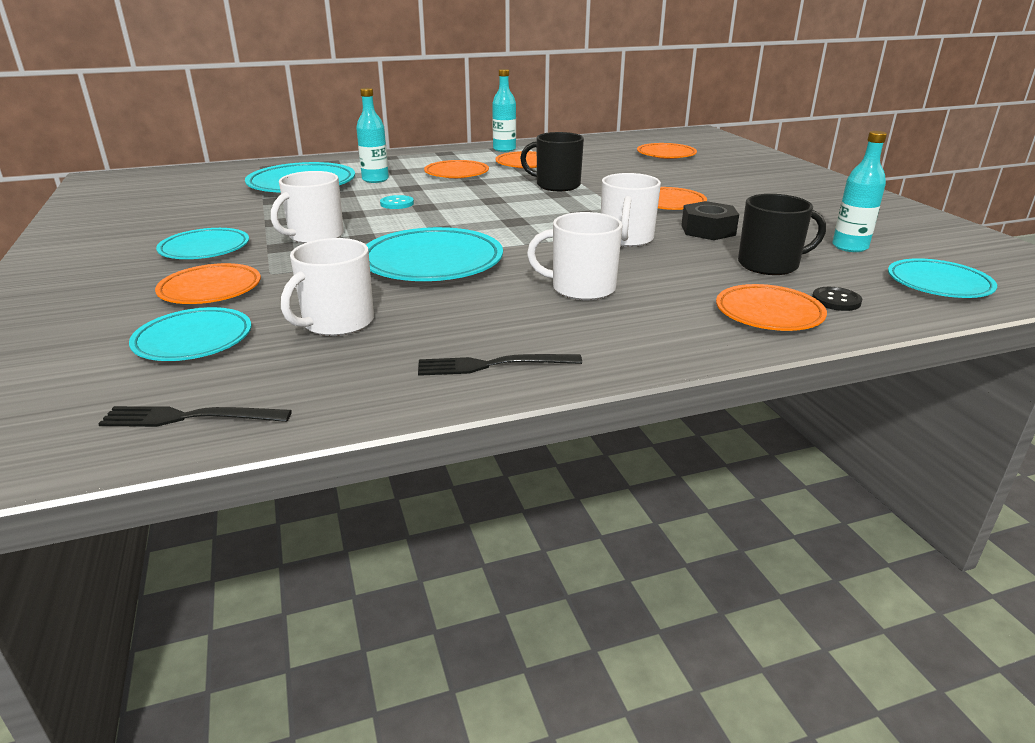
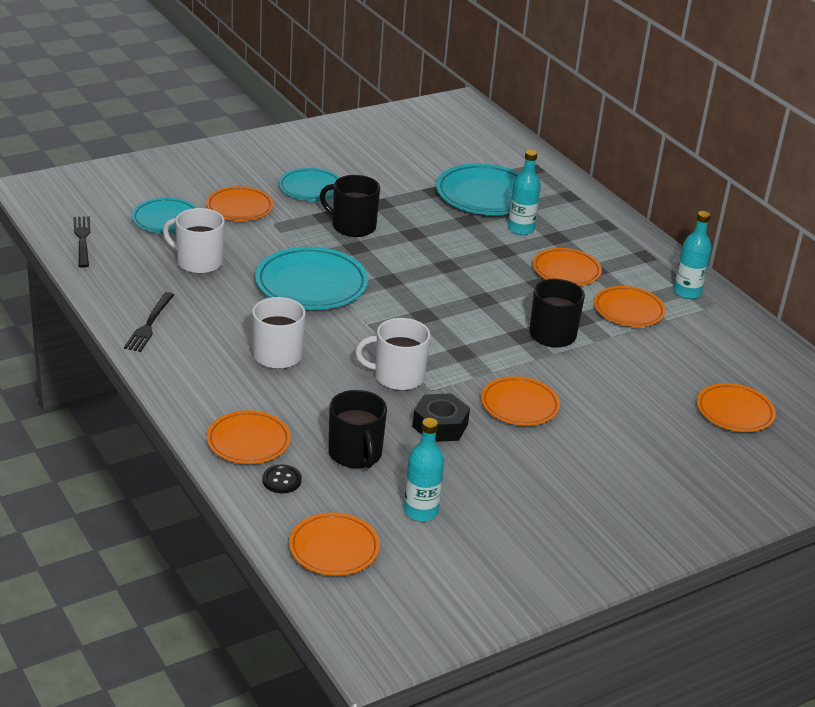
camera: 75 degrees right, 5 degrees up
white mug [271,171,344,244] -> black mug [320,175,380,237]
turquoise button [380,195,414,209] -> none
black fork [418,354,582,376] -> black fork turned 150 degrees counterclockwise [124,292,174,352]
turquoise plate [888,258,997,298] -> orange plate [289,512,380,576]

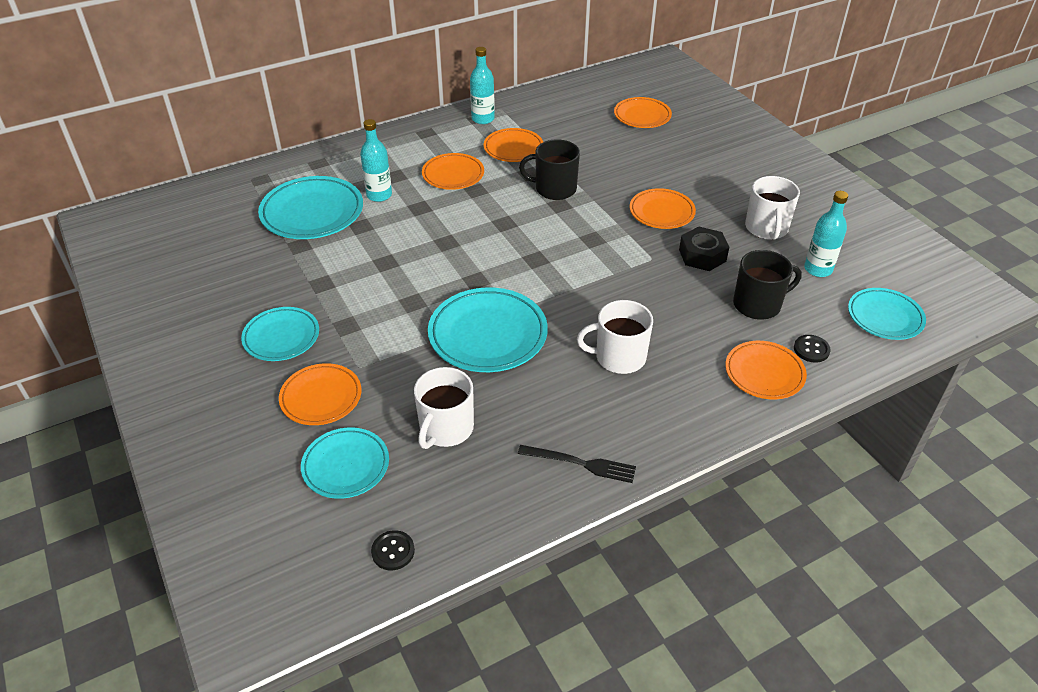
camera: 85 degrees left, 10 degrees up
black fork [74,216,91,268] -> black button [371,530,415,570]
orange plate [289,512,380,576] -> turquoise plate [848,288,926,340]
black mug [320,175,380,237] -> none
white mug [355,318,431,390] -> white mug moved to [745,176,800,240]

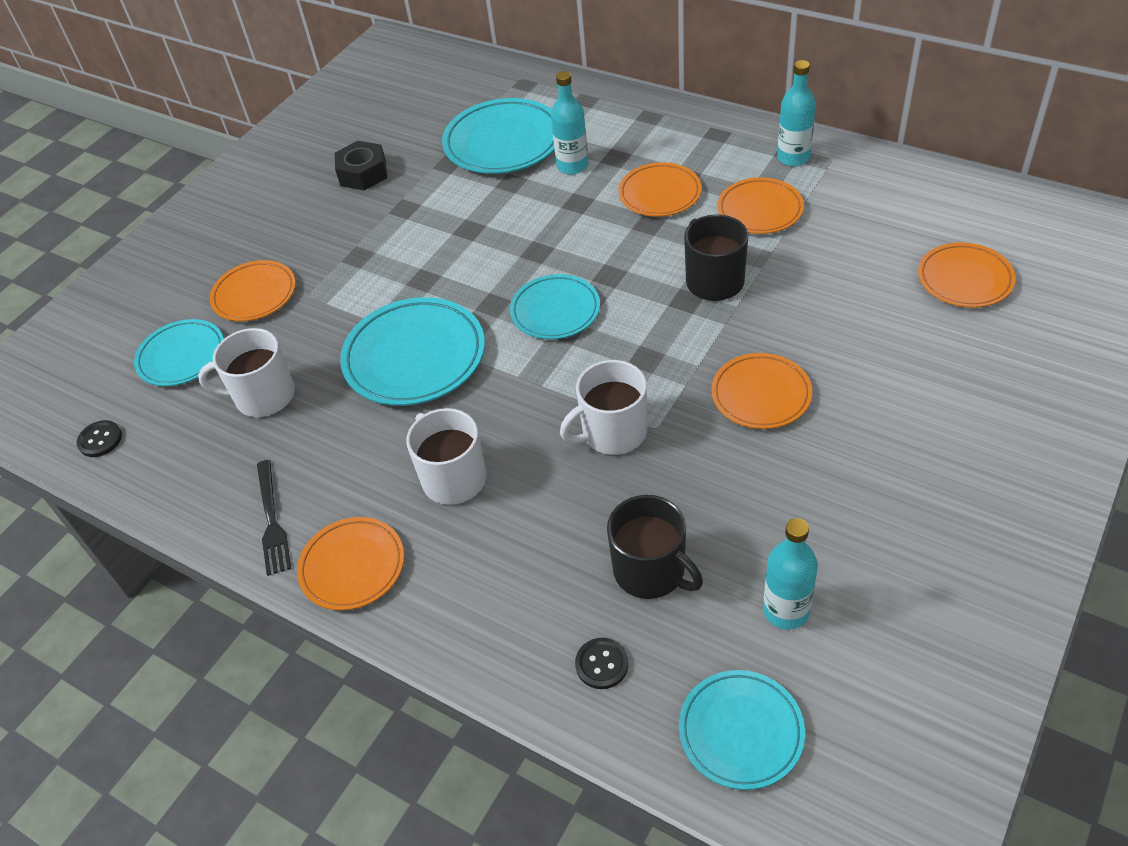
camera: 65 degrees right, 5 degrees up
turquoise plate [241,307,319,361] -> turquoise plate moved to [510,274,600,339]
black nut [679,226,729,271] -> black nut moved to [335,141,387,191]
orange plate [725,341,807,399] -> orange plate moved to [297,517,404,610]
white mug [745,176,800,240] -> white mug moved to [560,360,647,455]

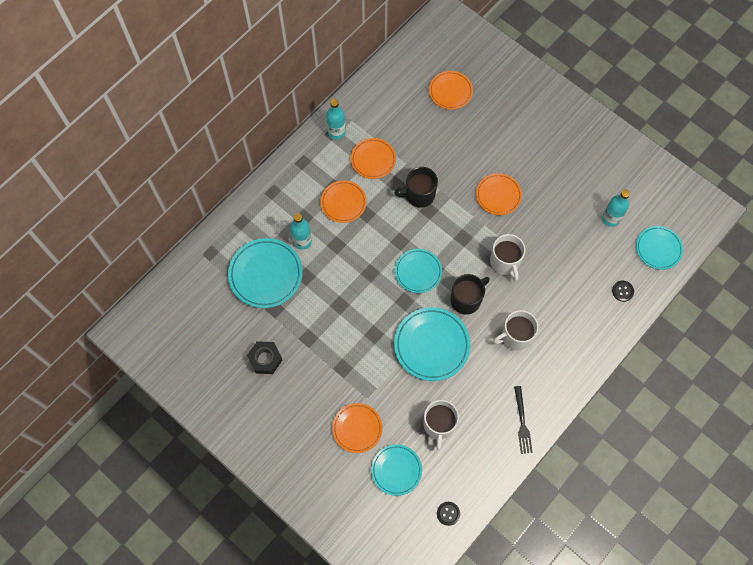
camera: 85 degrees left, 20 degrees up
black fork [257,460,291,576] -> black fork turned 90 degrees clockwise [514,386,533,454]
orange plate [297,517,404,610] -> none
black mug [607,495,703,599] -> black mug moved to [450,274,490,315]

